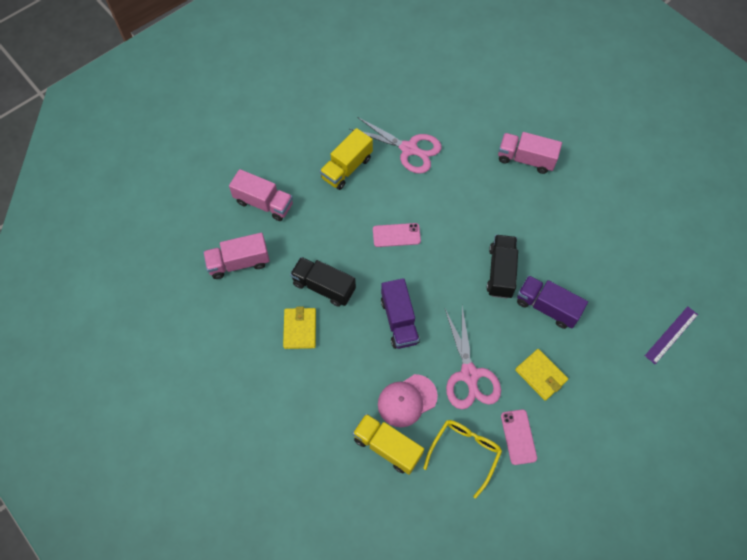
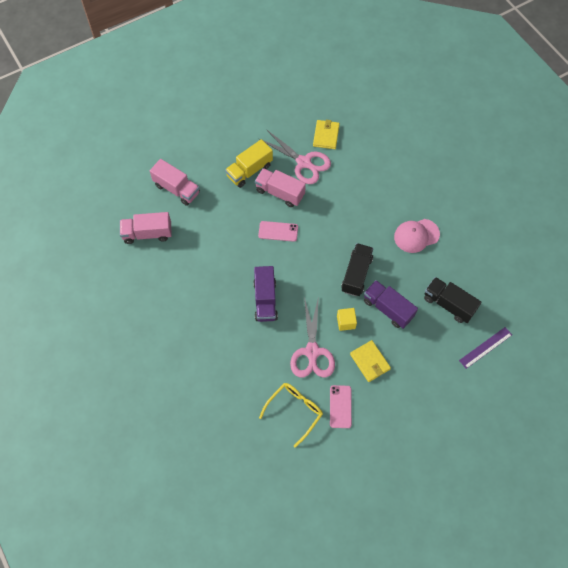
camera: 10 degrees right, 0 degrees up
yellow wallet [283,307,316,349] -> yellow wallet moved to [313,120,340,149]
black truck [290,257,356,307] -> black truck moved to [424,277,482,323]
yellow truck [353,413,424,475] -> none
pink cap [378,374,438,427] -> pink cap moved to [394,219,440,253]
pink truck [498,132,562,174] -> pink truck moved to [255,168,306,207]
none -> yellow cube [337,308,357,331]

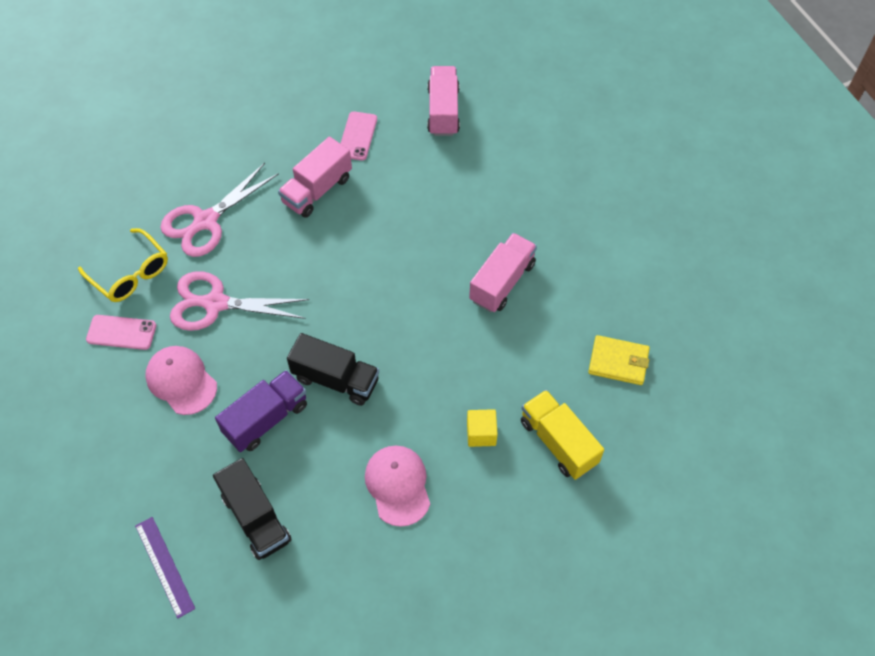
camera: 95 degrees right, 5 degrees down
pink truck [150,159,200,206] -> pink truck moved to [278,136,352,218]
yellow truck [225,139,273,188] -> yellow truck moved to [521,390,604,480]
purple truck [253,266,278,322] -> none
pink scissors [258,130,331,184] -> pink scissors moved to [160,163,279,257]
pink phone [258,221,298,242] -> pink phone moved to [340,111,377,161]
yellow cube [337,308,357,331] -> yellow cube moved to [467,409,498,447]
yellow wallet [350,340,391,382] -> pink cap [145,346,217,415]
black truck [424,277,482,323] -> black truck turned 105 degrees clockwise [213,458,291,560]

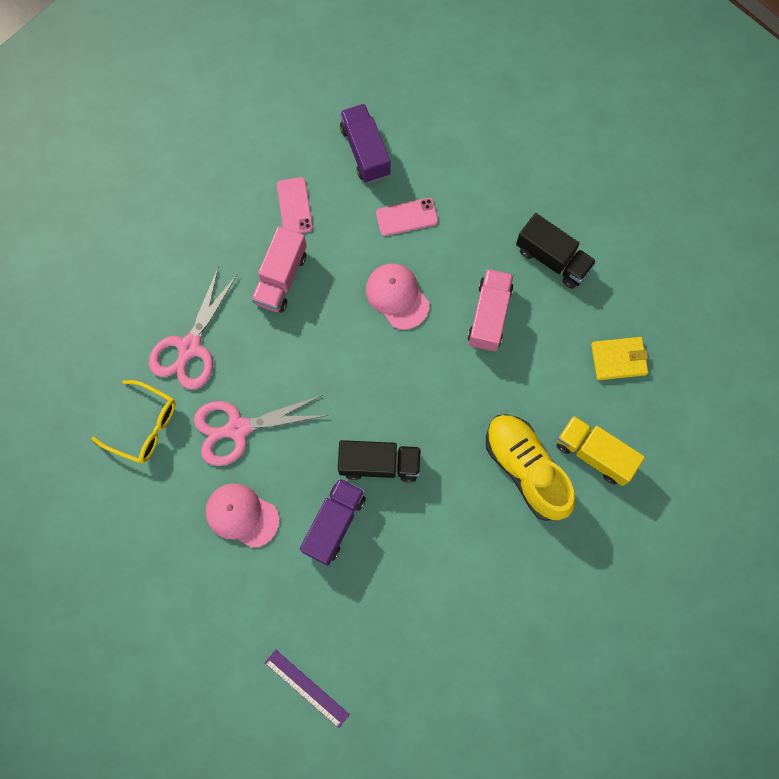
camera: 20 degrees left, 15 degrees up
pink phone [86,315,156,350] -> pink phone moved to [376,198,438,236]
black truck [213,458,291,560] -> black truck moved to [516,213,597,289]
pink cap [365,446,430,527] -> pink cap moved to [366,264,429,330]
pink truck [427,66,460,136] -> purple truck [340,104,390,183]
yellow cube [467,409,498,447] -> yellow shoe [486,414,576,521]

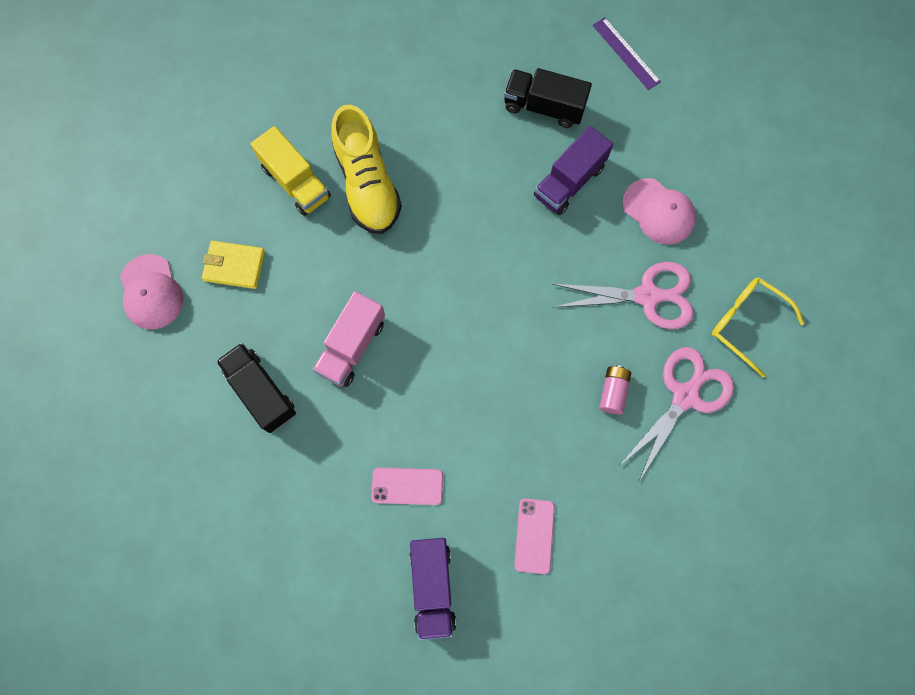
camera: 165 degrees left, 0 degrees up
pink truck [251,226,307,313] -> none
black truck [338,440,421,483] -> black truck moved to [504,68,592,128]
pink cap [366,264,429,330] -> pink cap moved to [120,254,183,330]
none -> pink battery [599,365,631,414]

